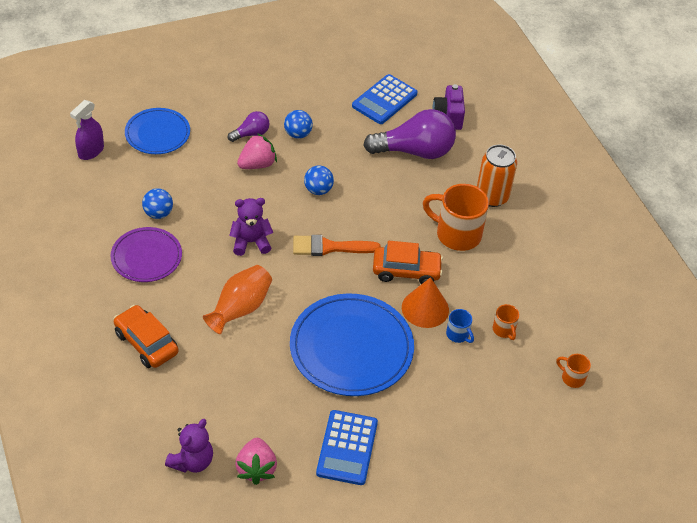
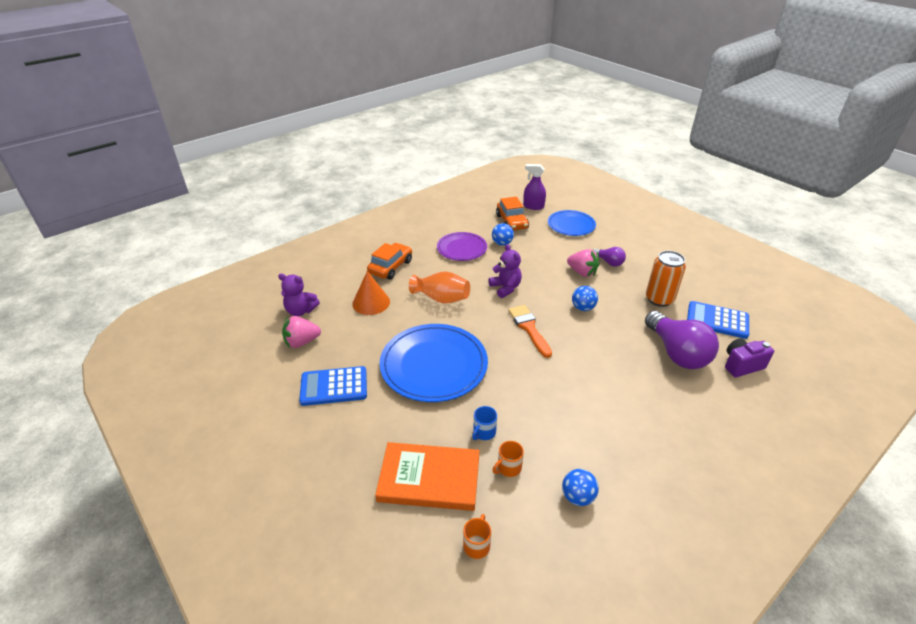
camera: 75 degrees right, 10 degrees down
blue ball [284,110,313,139] -> blue ball moved to [562,469,599,506]
orange car [373,241,443,284] -> orange car moved to [496,197,529,231]
orange cone [402,277,449,328] -> orange cone moved to [352,271,390,315]
orange mug [423,184,489,251] -> none
orange can [477,145,517,207] -> orange can moved to [646,251,686,307]
none -> orange book [375,442,480,511]

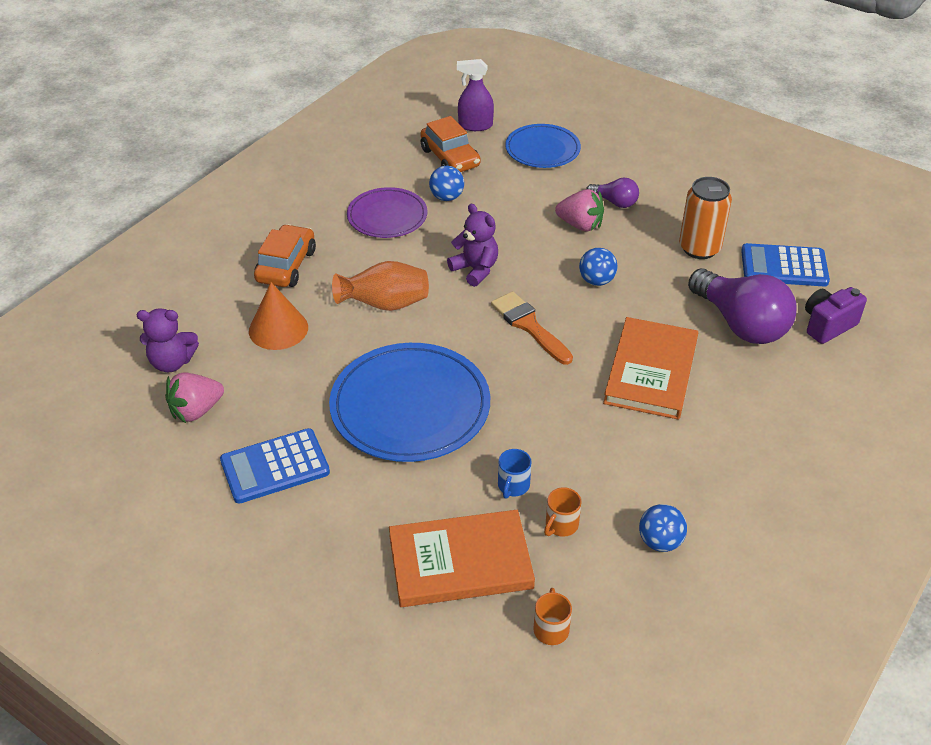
camera: 15 degrees left, 5 degrees up
none -> orange book [603,317,698,419]

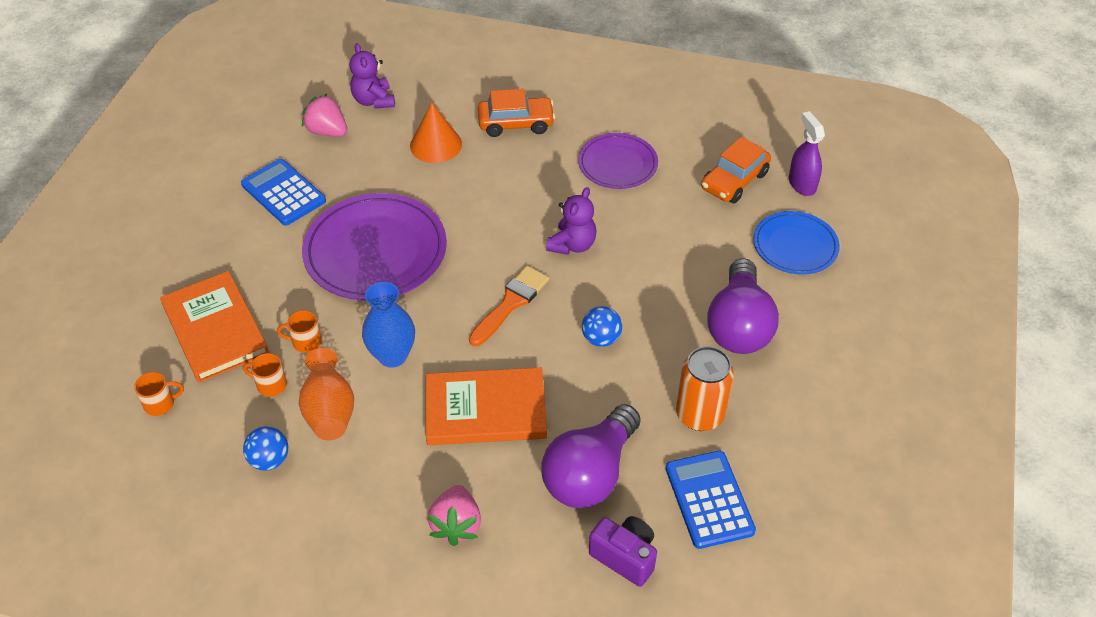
camera: 70 degrees right, 5 degrees up
blue plate [329,343,490,462] -> purple plate [302,193,447,300]
orange vase [332,261,429,311] -> orange vase moved to [299,348,354,440]
blue ball [429,166,464,201] -> none
blue mug [498,449,531,499] -> orange mug [277,310,322,353]
pink strawberry [555,189,604,232] -> pink strawberry moved to [428,485,481,546]
purple light bulb [586,178,639,208] -> purple light bulb [707,258,779,354], size x2.02
none -> blue vase [362,282,415,368]

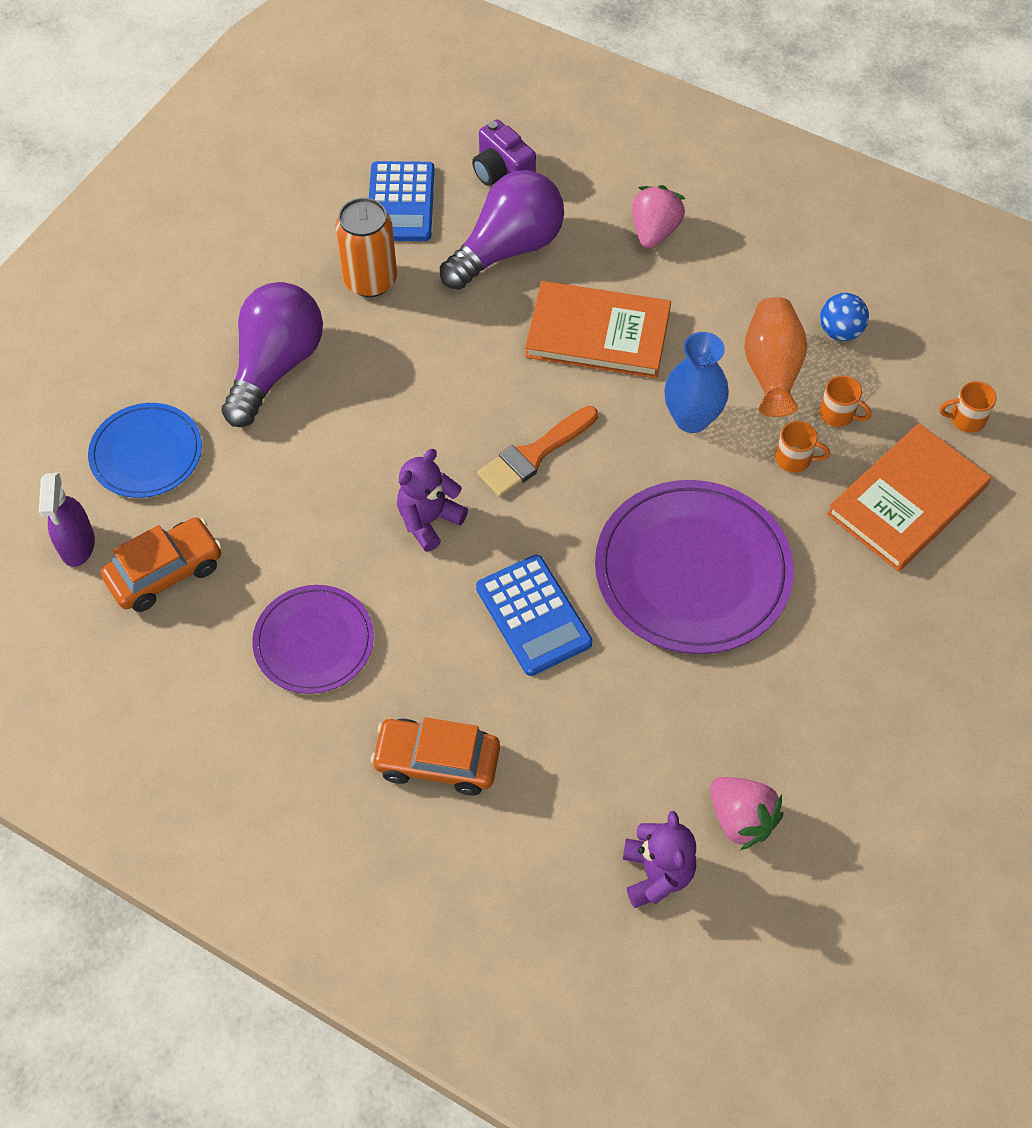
camera: 165 degrees left, 10 degrees up
orange book [160,271,269,383] -> orange book turned 60 degrees clockwise [827,423,991,571]
blue calculator [241,159,326,226] -> blue calculator moved to [476,555,593,676]
orange cone [410,103,462,163] -> none
blue ball [582,306,622,347] -> none

